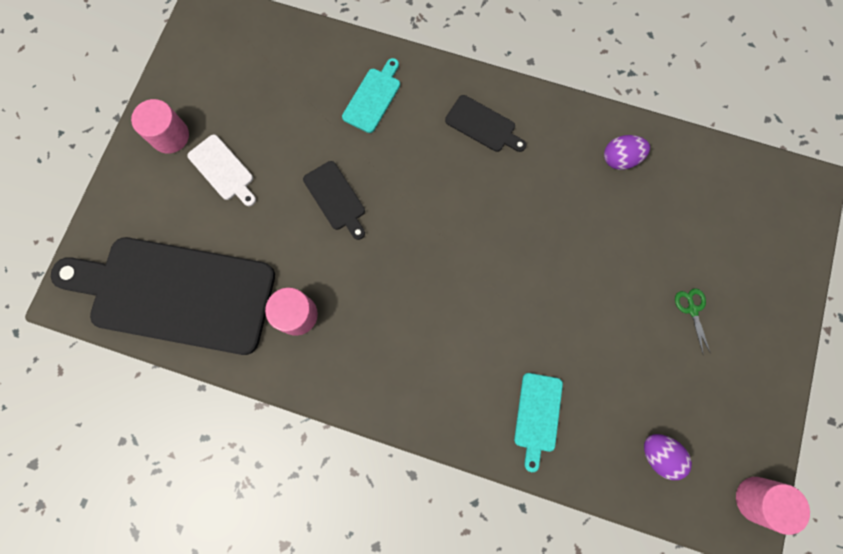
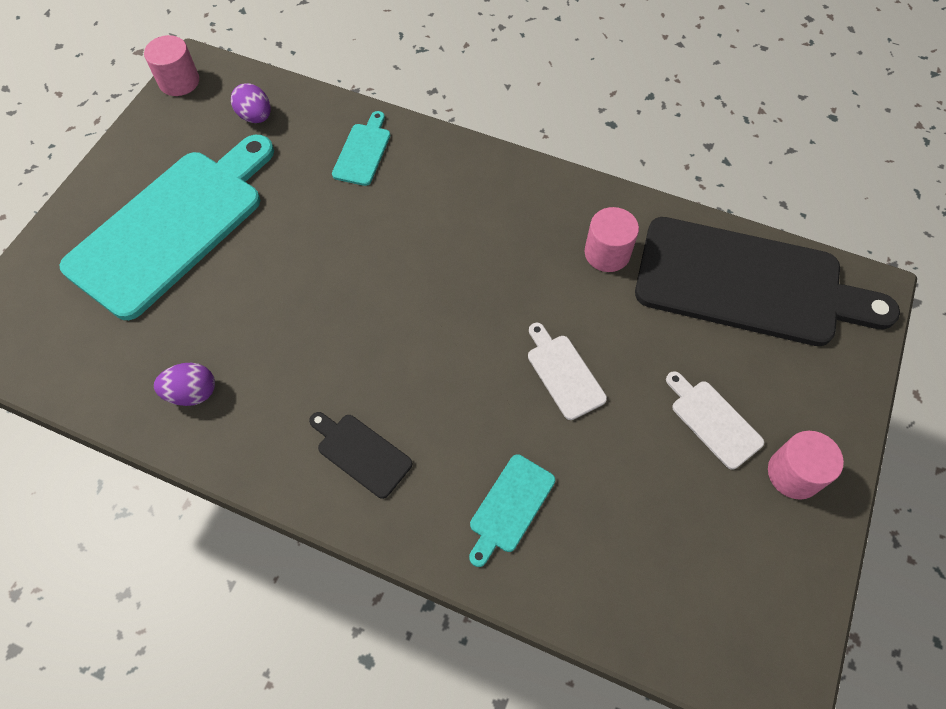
camera: 175 degrees left, 15 degrees down
black cutting board [303,161,365,240] -> white cutting board [528,323,607,420]
green scissors [675,288,711,354] -> turquoise cutting board [59,135,274,320]

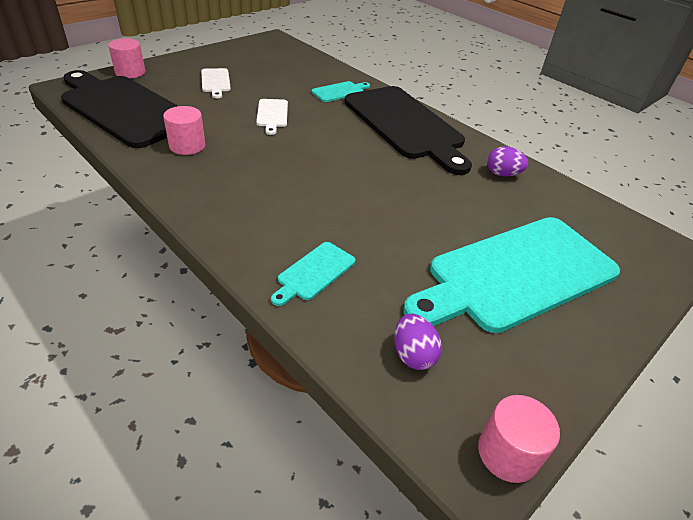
camera: 160 degrees left, 20 degrees down
black cutting board [309,412,413,499] -> black cutting board [344,86,472,175], size x2.43
pink cylinder [768,431,844,500] -> pink cylinder moved to [108,38,145,78]

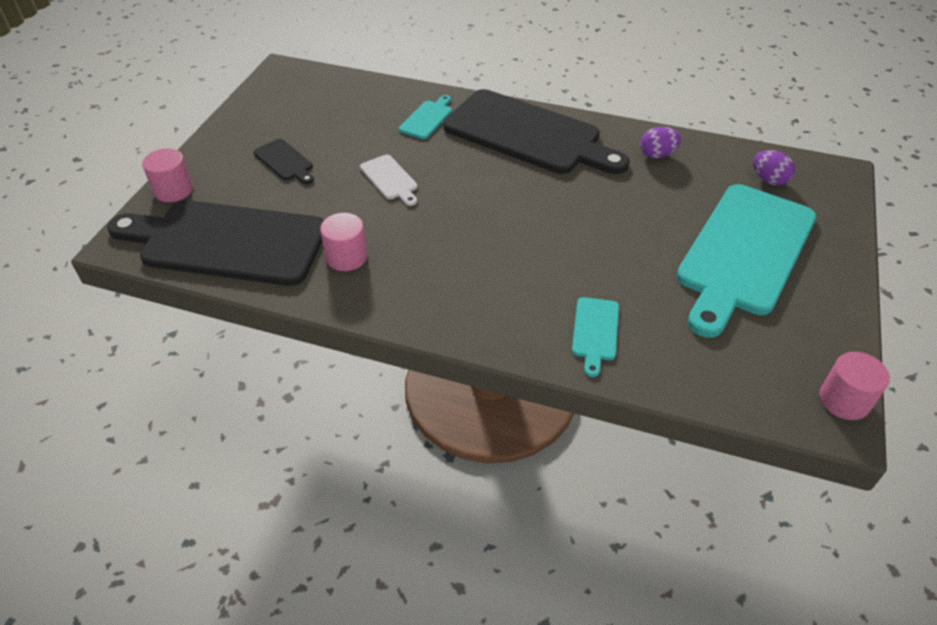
camera: 25 degrees left, 5 degrees up
white cutting board [201,68,231,98] -> black cutting board [253,139,314,184]
purple egg [394,314,442,370] -> purple egg moved to [753,150,795,185]

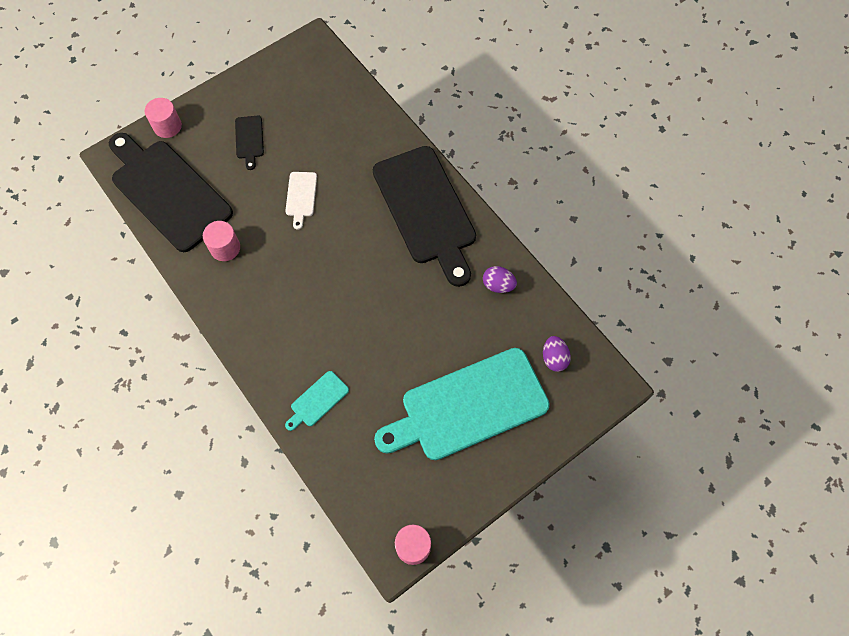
camera: 35 degrees right, 20 degrees up
turquoise cutting board [399,95,452,139] -> none

